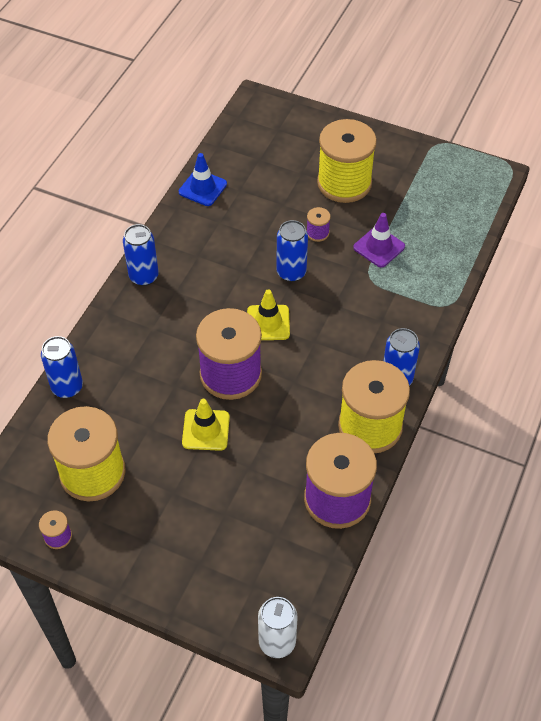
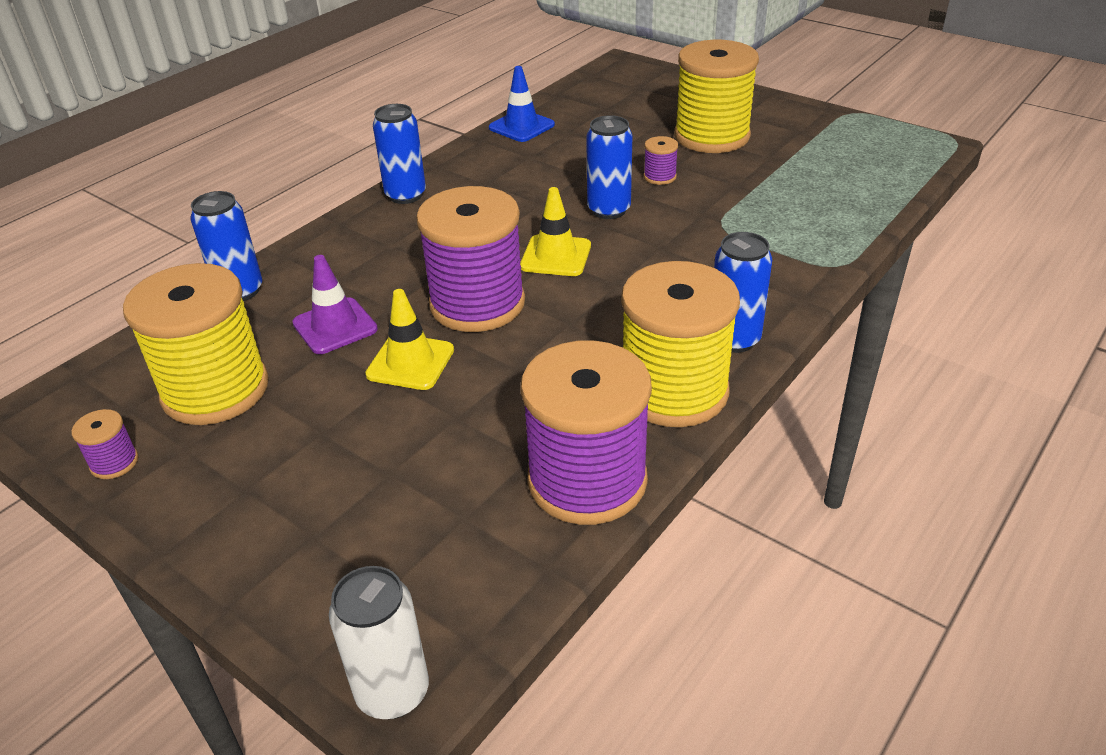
camera: 15 degrees right, 15 degrees down
purple traffic cone [353,213,405,268] -> purple traffic cone moved to [292,255,378,354]

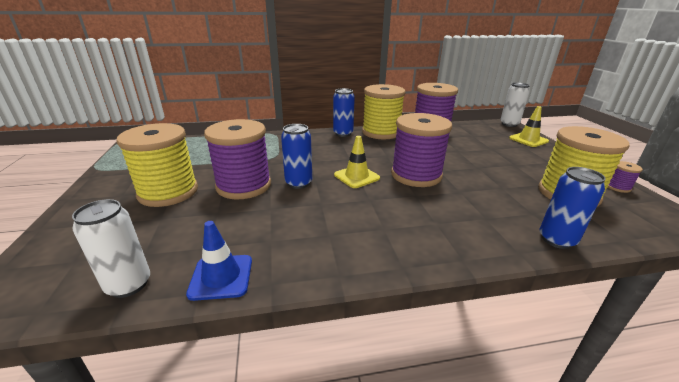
camera: 140 degrees left, 10 degrees down
purple traffic cone [292,255,378,354] -> none
yellow traffic cone [365,289,454,390] -> yellow traffic cone moved to [509,106,549,147]
blue can [373,104,426,204] -> none
purple spool [644,136,678,185] -> purple spool [204,119,271,199], size x2.45
none -> white can [72,199,150,298]

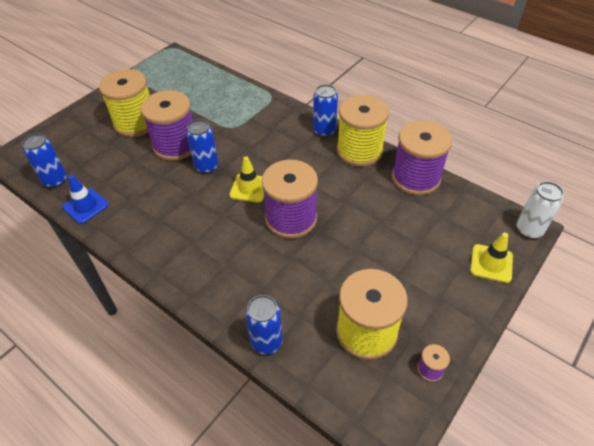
camera: 50 degrees right, 20 degrees up
white can [72,199,150,298] -> blue can [22,133,67,188]

